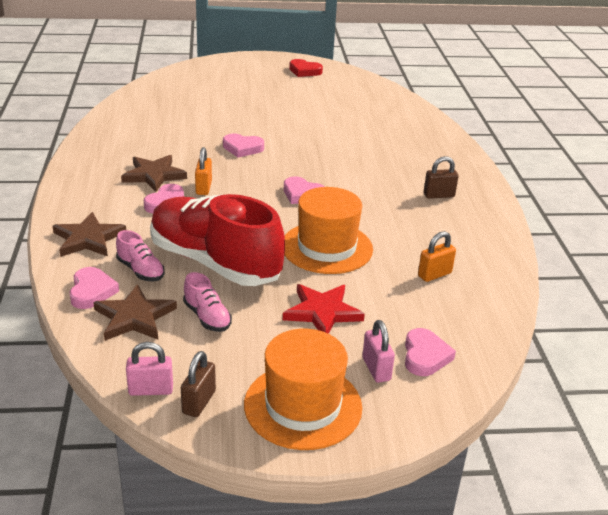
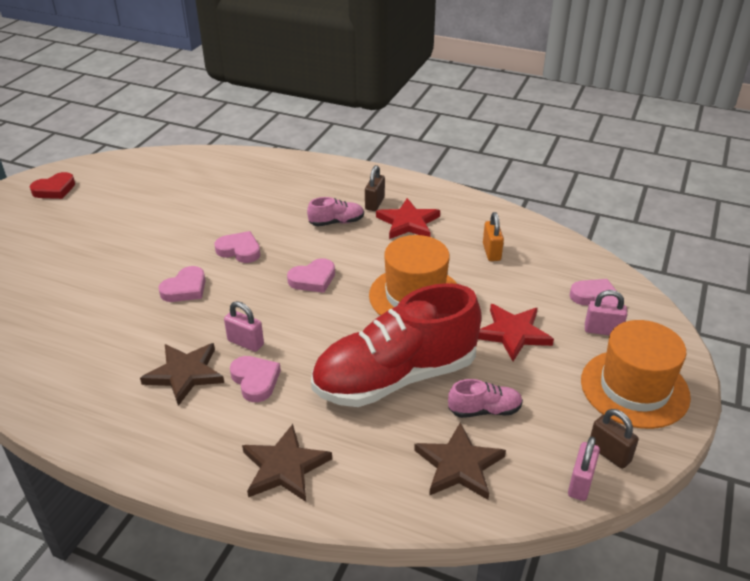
camera: 60 degrees left, 5 degrees up
pink heart [69,267,119,309] -> pink heart moved to [215,231,260,263]
pink shoe [116,230,165,281] -> pink shoe moved to [307,197,364,226]
orange padlock [195,147,212,195] -> pink padlock [224,301,264,352]
none -> red star [376,198,440,239]

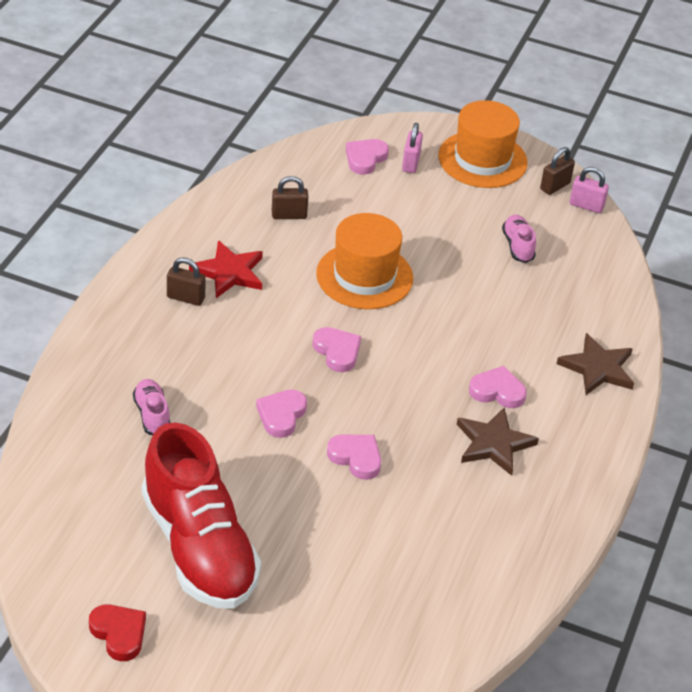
camera: 95 degrees left, 5 degrees up
pink padlock [224,301,264,352] -> none
pink heart [230,356,281,402] -> pink heart turned 45 degrees clockwise [469,366,527,408]
pink shoe [307,197,364,226] -> pink shoe moved to [133,379,170,435]
red shoe [311,283,482,407] -> red shoe moved to [142,422,261,609]
brown star [414,422,506,500] -> none
red star [478,304,554,361] -> none
orange padlock [483,212,504,261] -> brown padlock [272,176,308,219]

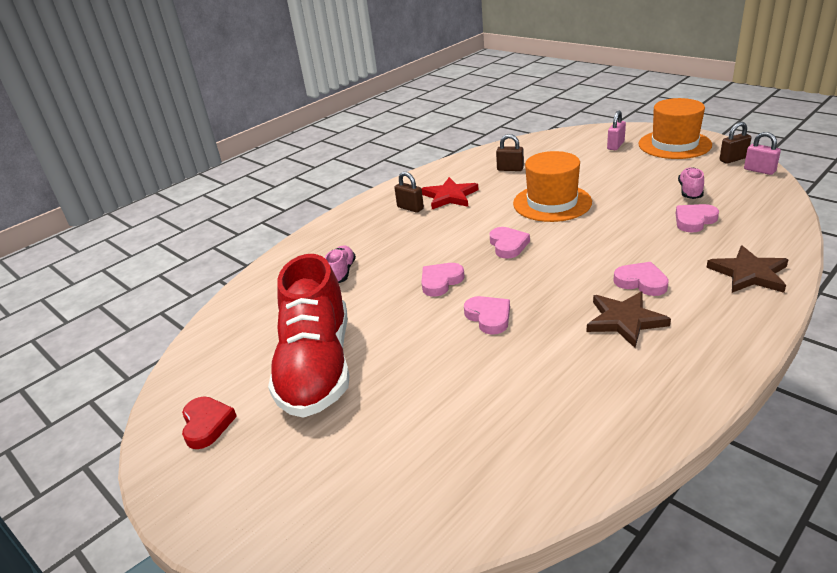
camera: 30 degrees right, 10 degrees down
pink heart [346,139,389,175] -> pink heart moved to [676,204,719,233]

